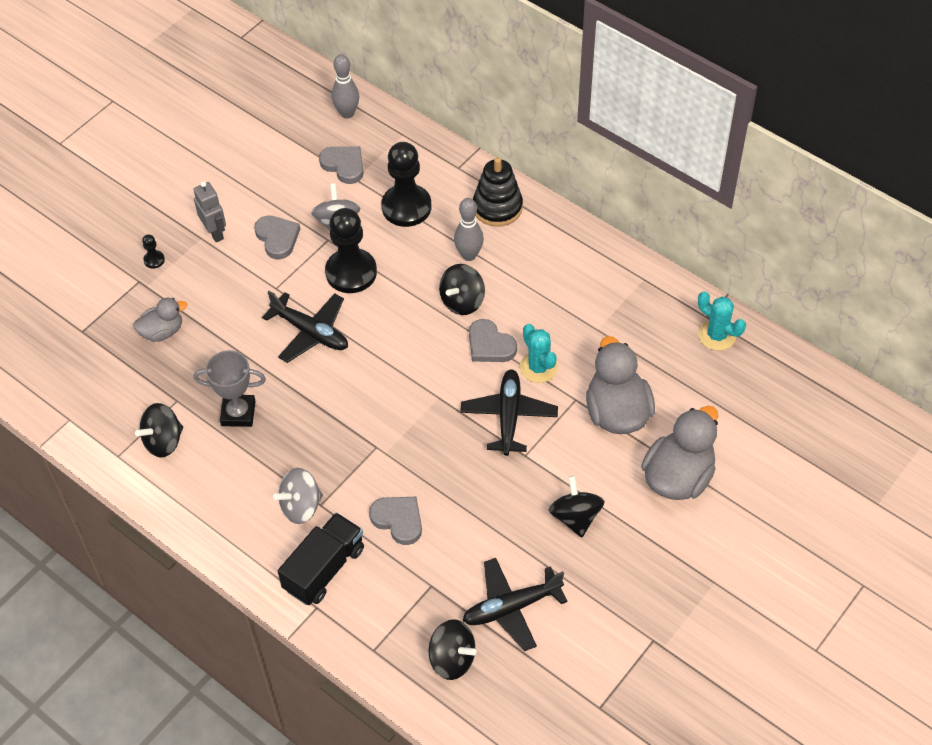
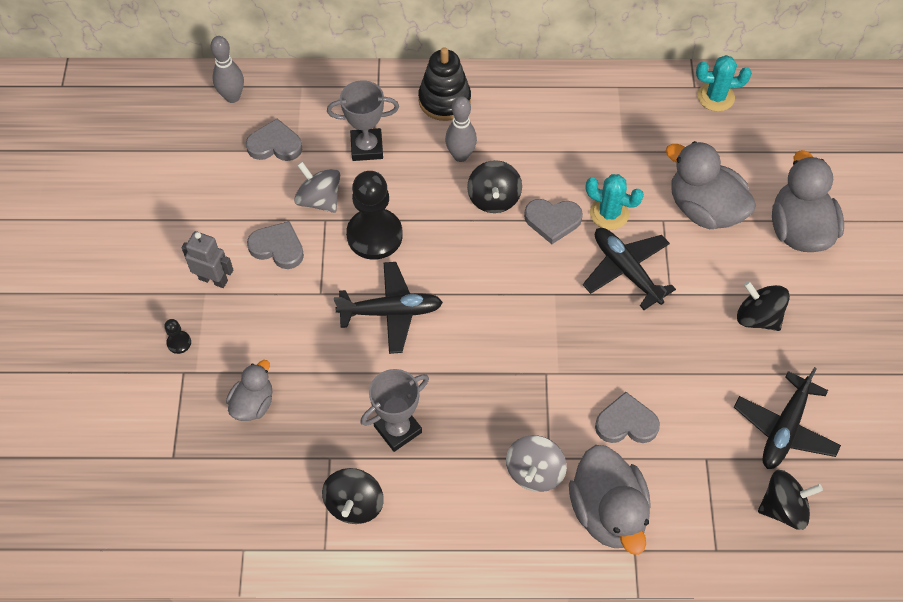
camera: 40 degrees left, 5 degrees up
black truck [278,513,364,605] -> grey duck [569,445,651,555]
black pawn [381,142,431,227] -> grey trophy [327,80,399,161]

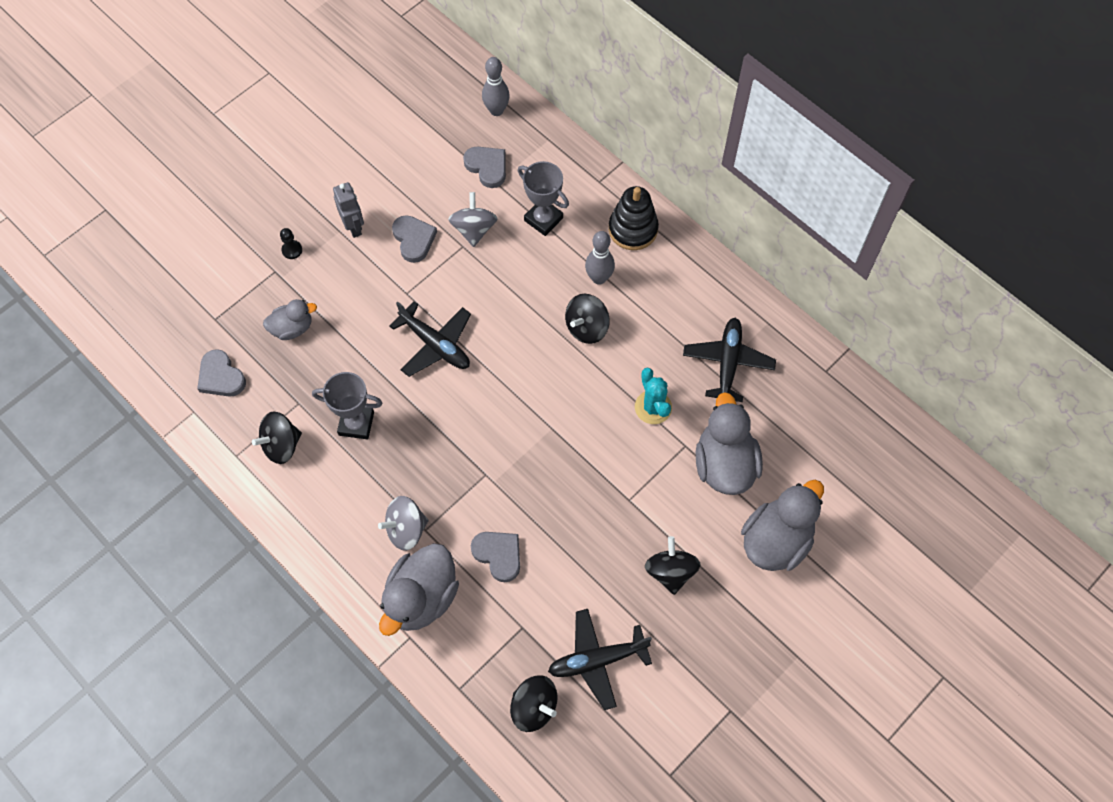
camera: 45 degrees right, 5 degrees up
black pawn [346,171,403,260] -> none
grey heart [524,199,583,244] -> grey heart moved to [197,349,246,397]
black plane [583,228,676,310] -> black plane moved to [683,318,776,402]
turquoise cactus [696,55,752,111] -> none

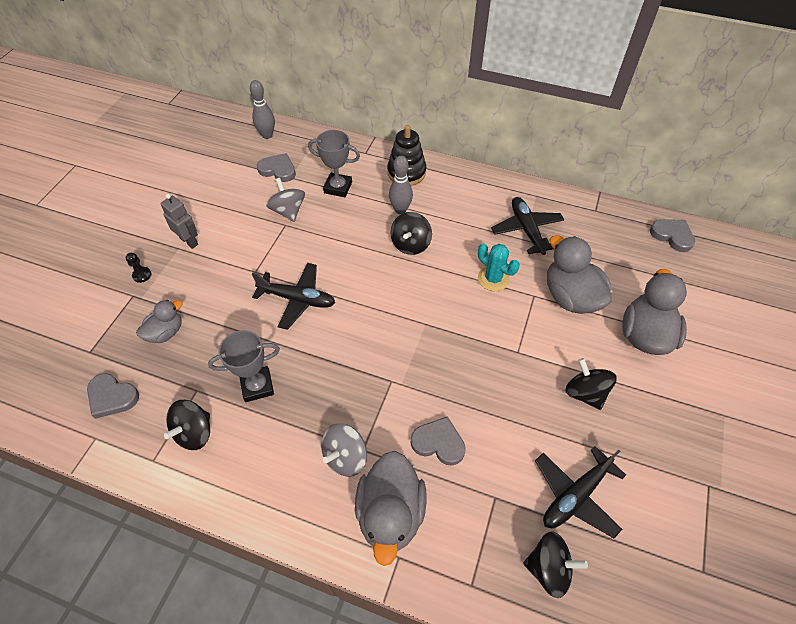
camera: 25 degrees left, 10 degrees down
grey heart [392,215,437,263] -> grey heart moved to [650,219,695,252]

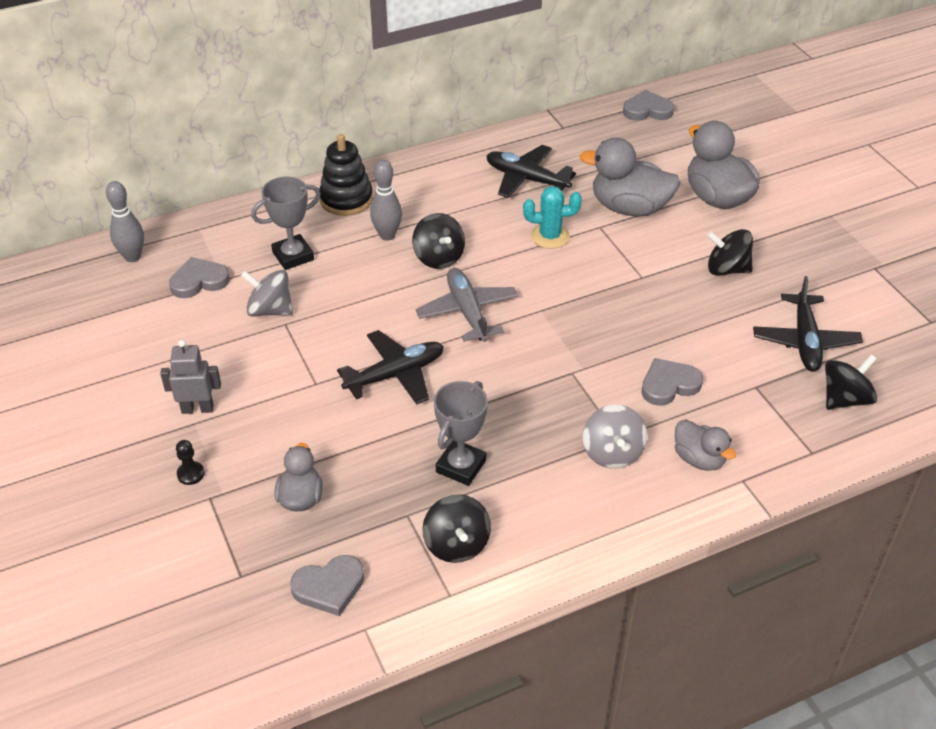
camera: 45 degrees left, 10 degrees down
grey duck [355,451,427,566] -> grey duck [675,420,736,471], size x0.58
none -> grey plane [416,268,518,342]

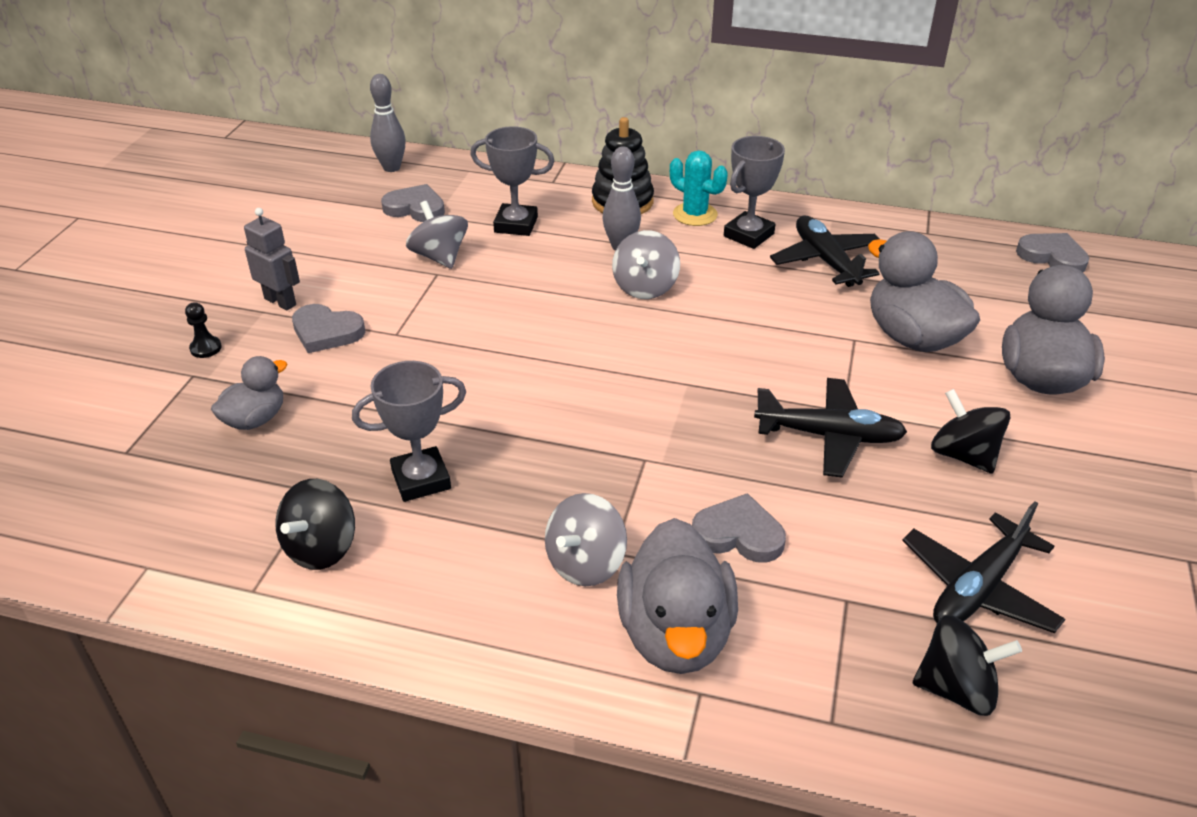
camera: 40 degrees right, 5 degrees down
grey heart [290,555,364,616] -> grey heart moved to [292,304,365,353]
black plane [337,330,444,405] -> black plane moved to [754,378,907,478]
black spinning top [412,213,465,269] -> grey spinning top [612,230,680,299]
grey plane [416,268,518,342] -> none
turquoise cactus [523,186,582,249] -> turquoise cactus moved to [670,150,728,226]
grey duck [675,420,736,471] -> grey duck [617,518,738,674], size x1.74
none -> grey trophy [724,136,785,249]

